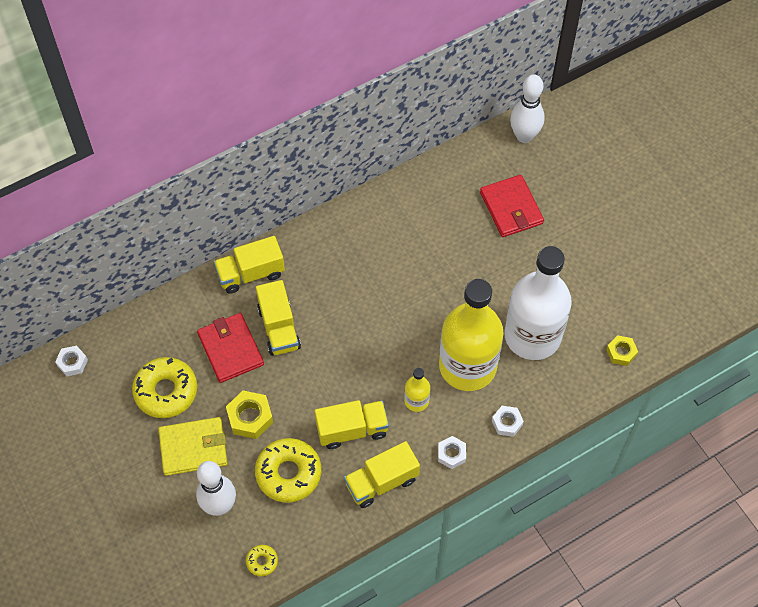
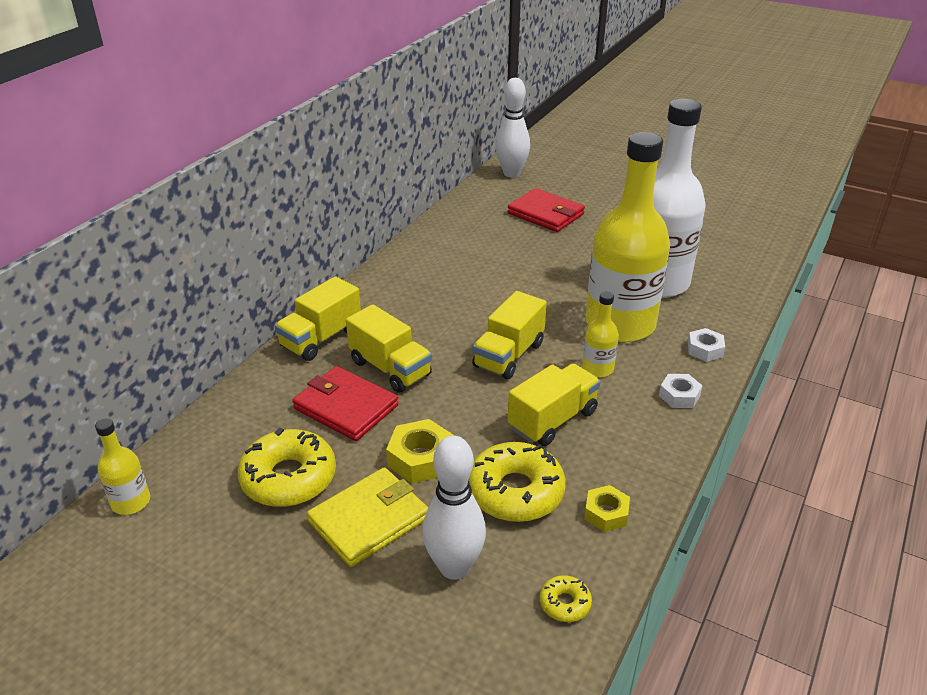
camera: 30 degrees left, 25 degrees down
white nut [55,346,88,376] -> yellow bottle [95,418,150,515]
yellow truck [344,441,420,508] -> yellow truck moved to [472,291,547,379]
yellow nut [606,335,638,366] -> yellow nut moved to [584,485,630,532]

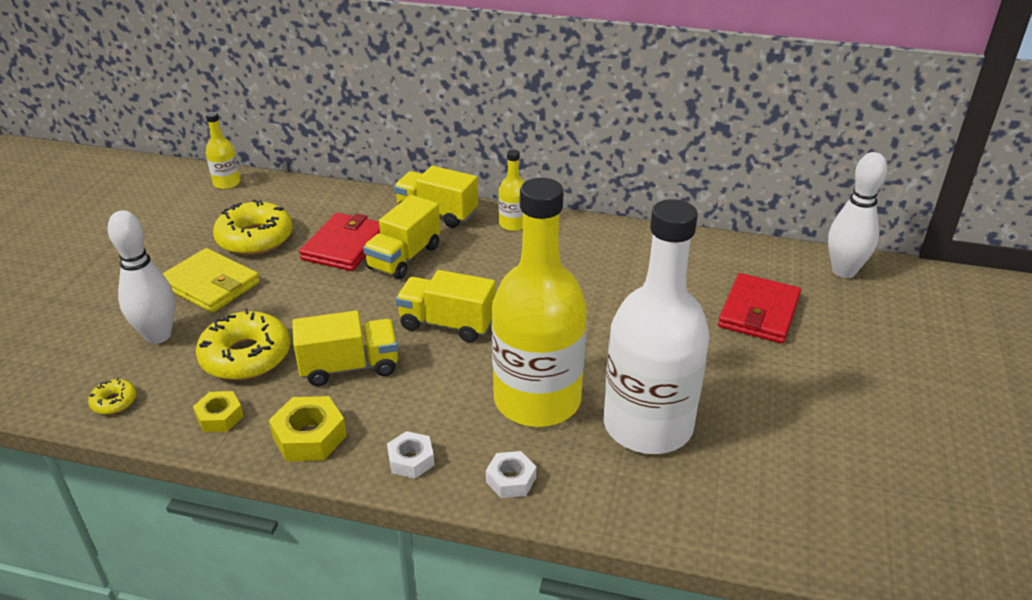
camera: 75 degrees right, 0 degrees up
yellow nut [386,419,454,483] -> yellow nut moved to [269,396,347,462]
yellow truck [508,364,601,446] -> yellow truck turned 45 degrees counterclockwise [292,311,398,386]
yellow bottle [582,291,619,377] -> yellow bottle moved to [498,149,525,231]

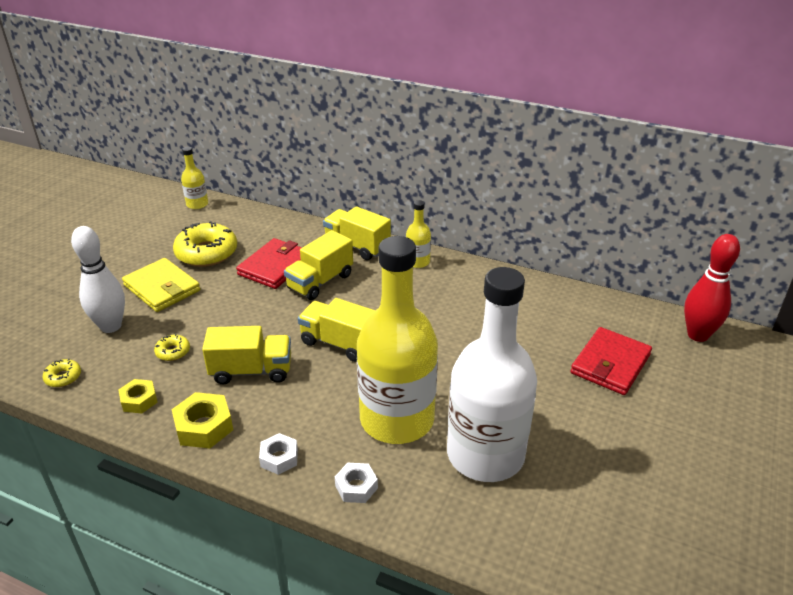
camera: 10 degrees right, 0 degrees up
yellow donut [196,308,290,380] -> yellow donut [154,334,190,361], size x0.47
white bowling pin [828,152,887,278] -> red bowling pin [684,234,740,342]

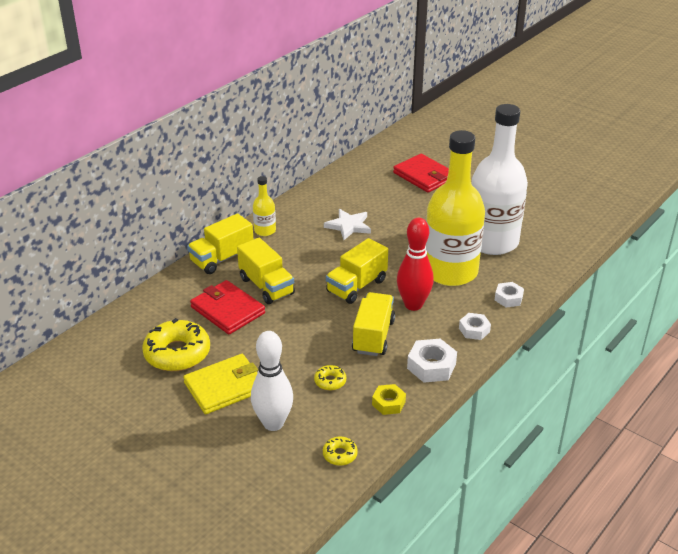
camera: 75 degrees left, 0 degrees up
yellow nut [171,392,233,448] -> white nut [407,339,457,383]
yellow bottle [181,147,208,209] -> none
red bowling pin [684,234,740,342] -> red bowling pin moved to [397,218,434,311]
none -> white star [324,209,371,240]

